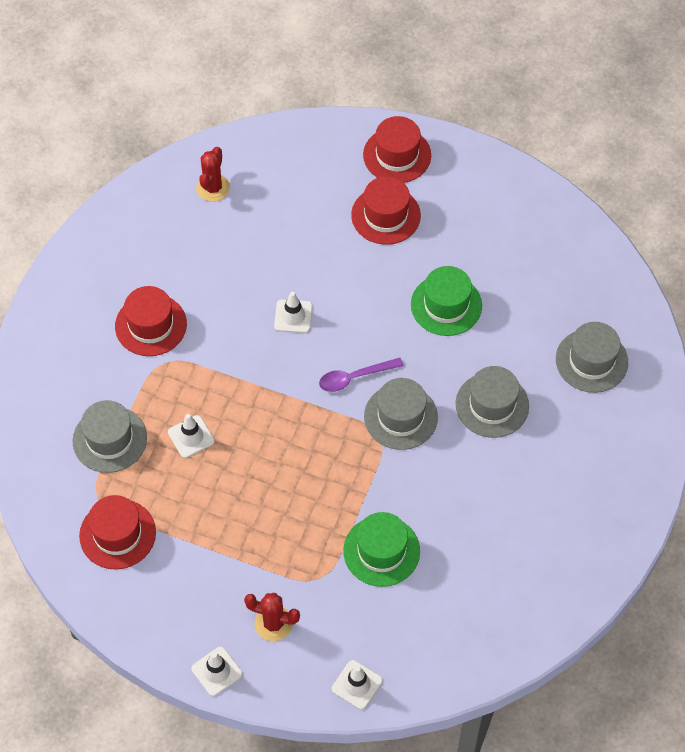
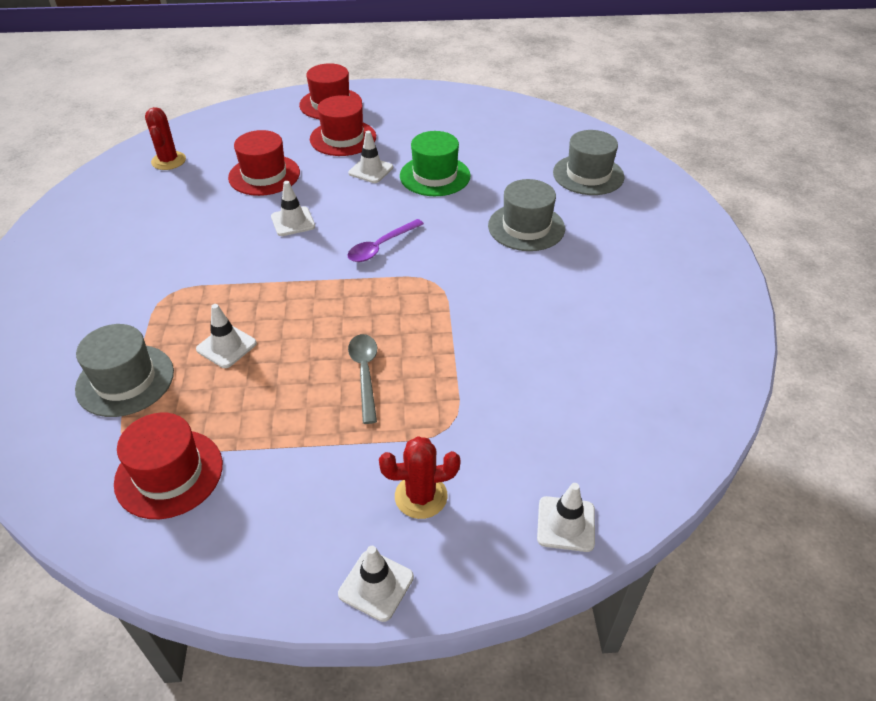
camera: 25 degrees left, 15 degrees down
red hat [115,286,187,356] -> red hat moved to [228,130,300,196]
green hat [343,512,420,587] -> none
grey hat [364,378,438,450] -> none
none -> white traffic cone [348,131,393,183]
none -> grey spoon [348,334,377,424]

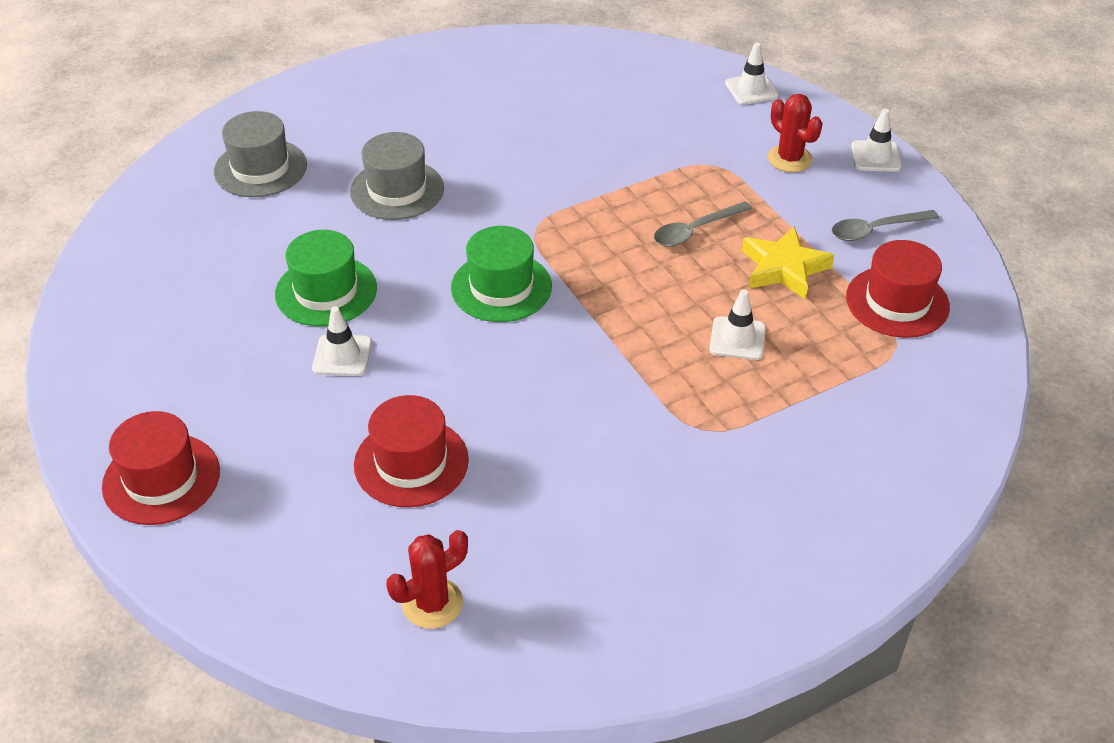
camera: 115 degrees left, 0 degrees up
grey hat [75,324,174,417] -> none
white traffic cone [271,181,315,236] -> none
red hat [310,95,376,156] -> none
purple spoon [347,219,424,262] -> green hat [451,226,552,322]
none -> yellow star [742,226,834,300]
none -> grey spoon [831,210,939,241]

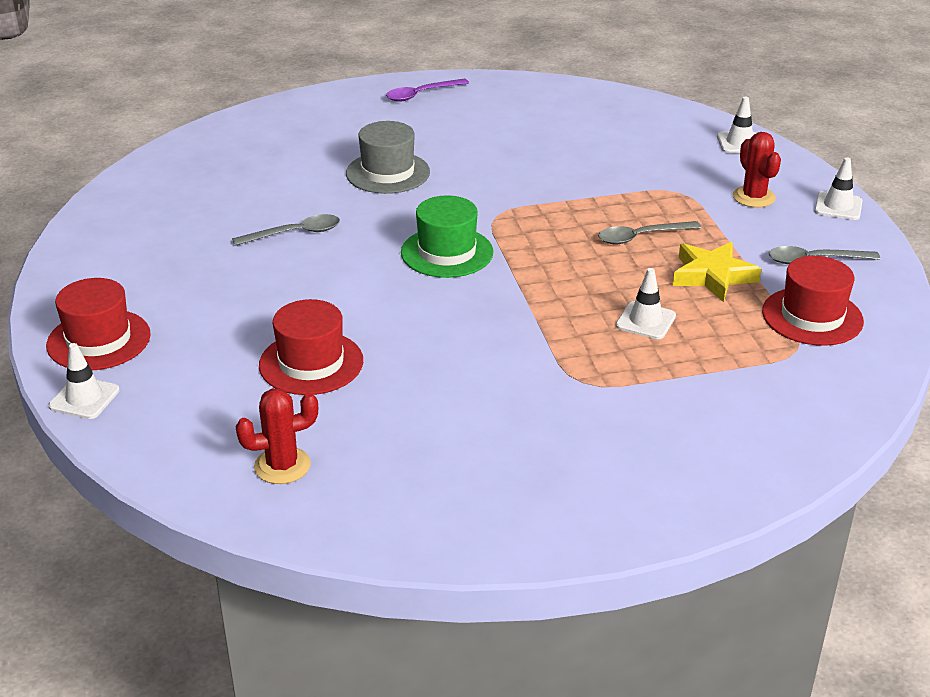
camera: 15 degrees right, 10 degrees down
grey hat [214,111,307,197] -> none
green hat [275,230,377,327] -> grey spoon [232,214,340,246]
white traffic cone [312,306,372,376] -> white traffic cone moved to [49,343,120,419]
none -> purple spoon [386,79,469,102]

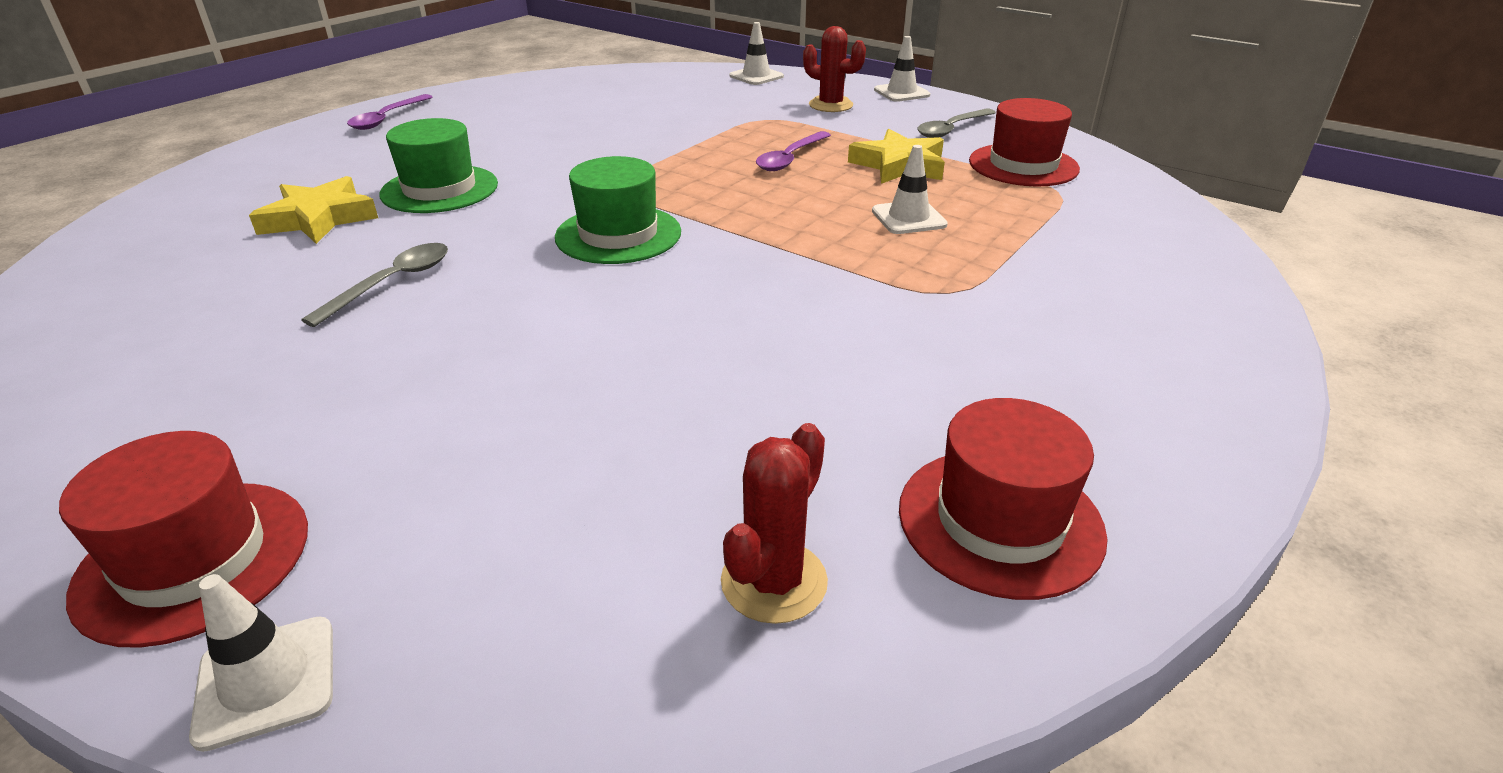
camera: 40 degrees left, 0 degrees up
red hat [259,299,363,395] -> red hat moved to [899,398,1108,600]
grey hat [346,121,430,194] -> green hat [379,118,498,213]
grey spoon [598,221,701,244] -> purple spoon [756,131,831,171]
none -> yellow star [249,176,378,244]

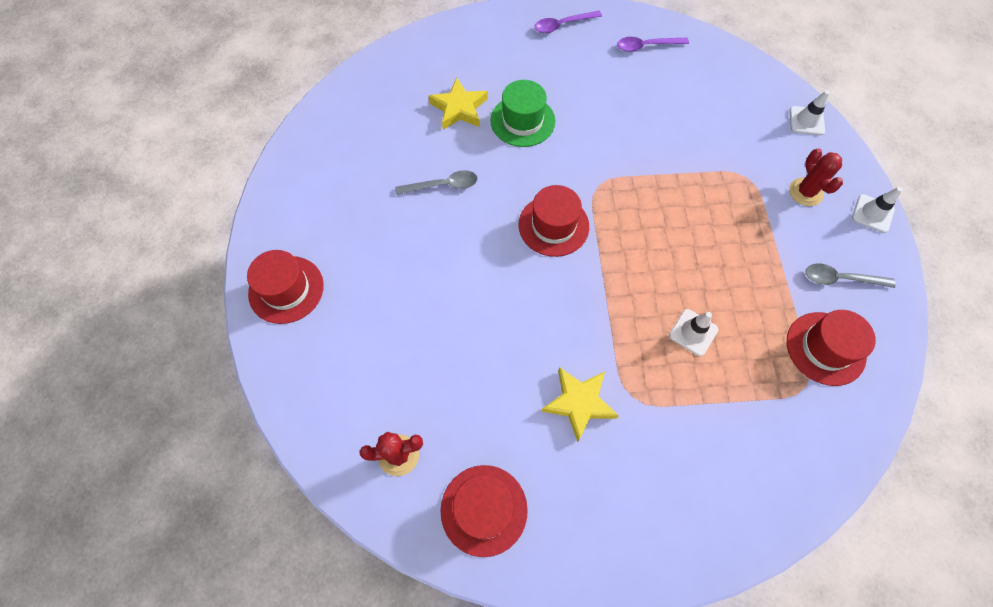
camera: 50 degrees right, 30 degrees up
white traffic cone [189,574,333,752] -> none
green hat [555,156,681,264] -> red hat [518,185,589,257]
purple spoon [756,131,831,171] -> purple spoon moved to [617,37,689,52]
yellow star [848,129,945,184] -> yellow star moved to [541,367,619,442]

